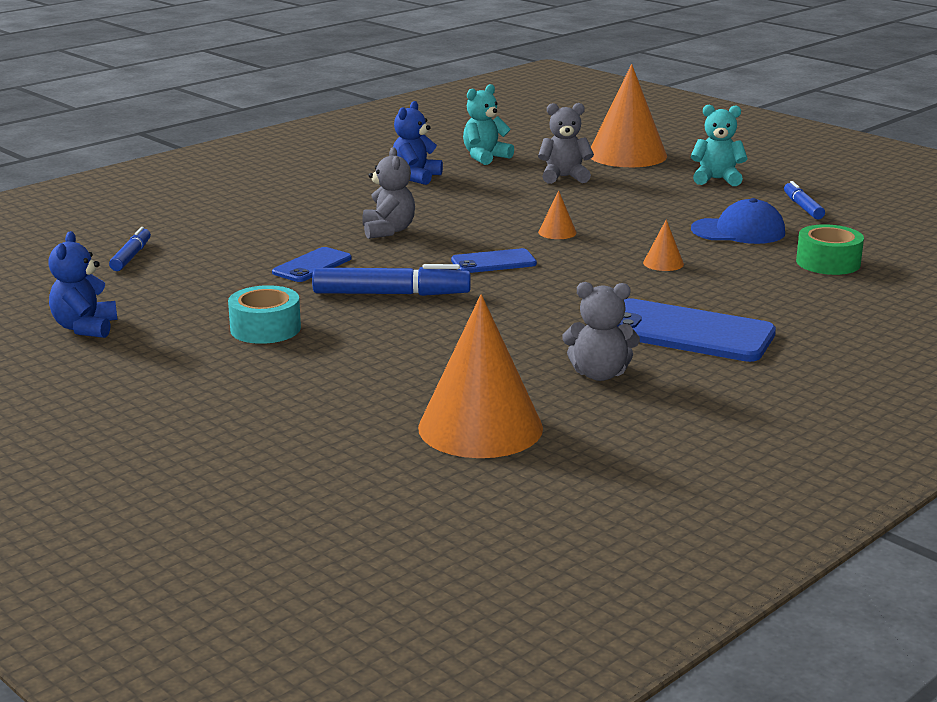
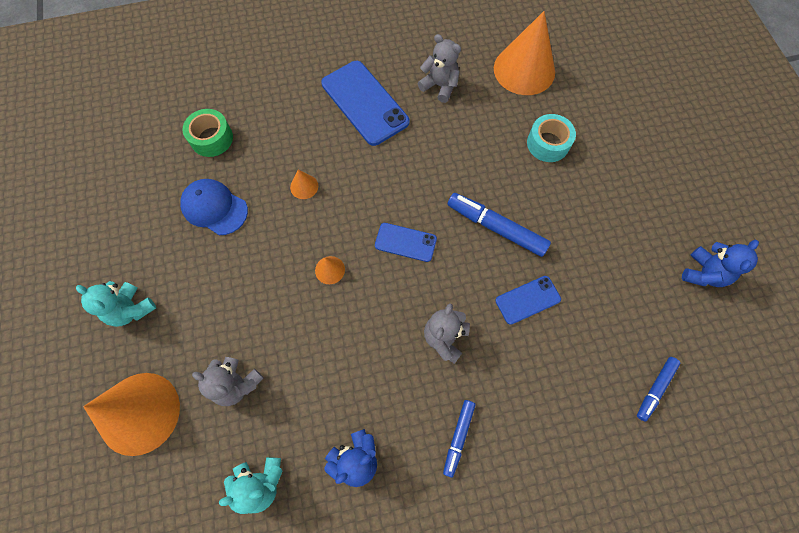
camera: 150 degrees left, 45 degrees up
turquoise tape [228,285,301,344] -> turquoise tape moved to [527,114,576,162]
blue marker [784,181,825,219] -> blue marker moved to [443,400,476,478]

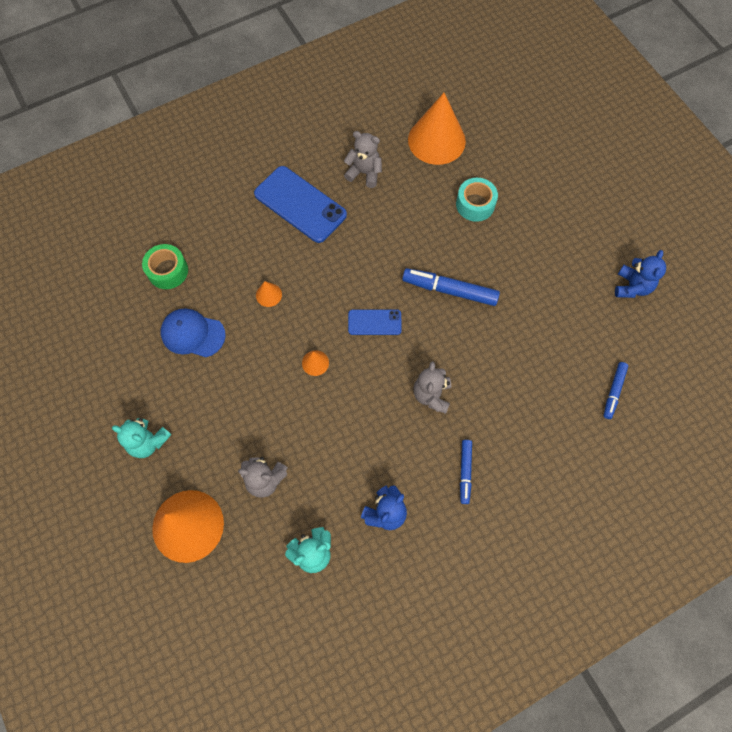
camera: 15 degrees left, 0 degrees up
blue phone [496,276,561,325] -> none

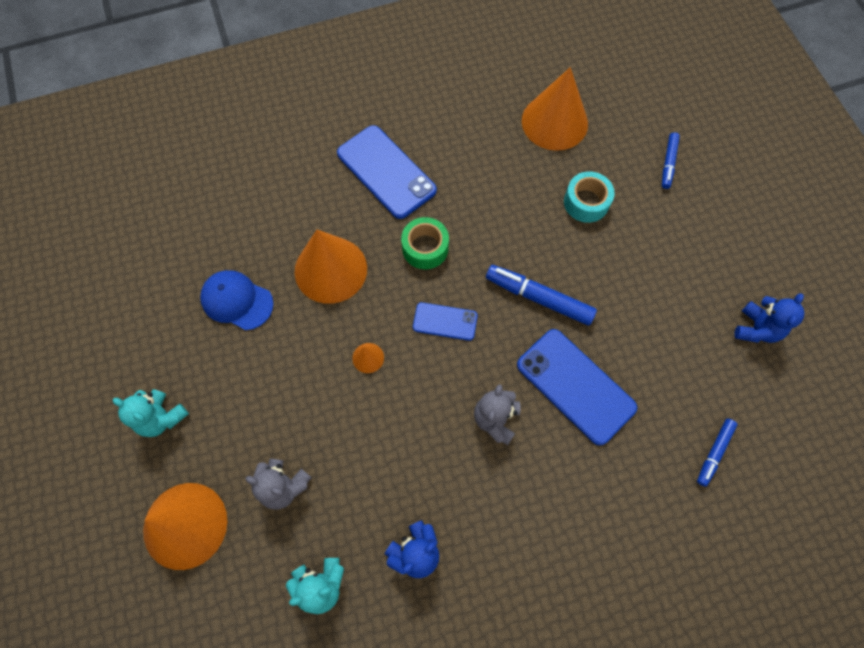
camera: 10 degrees right, 0 degrees up
green tape [142,244,188,289] -> green tape moved to [401,217,449,269]
orange cone [256,281,282,307] -> orange cone [295,230,367,304], size x2.41
grey teddy bear [344,131,382,188] -> none
blue marker [460,440,472,504] -> blue marker moved to [662,132,680,189]
none -> blue phone [517,329,637,446]

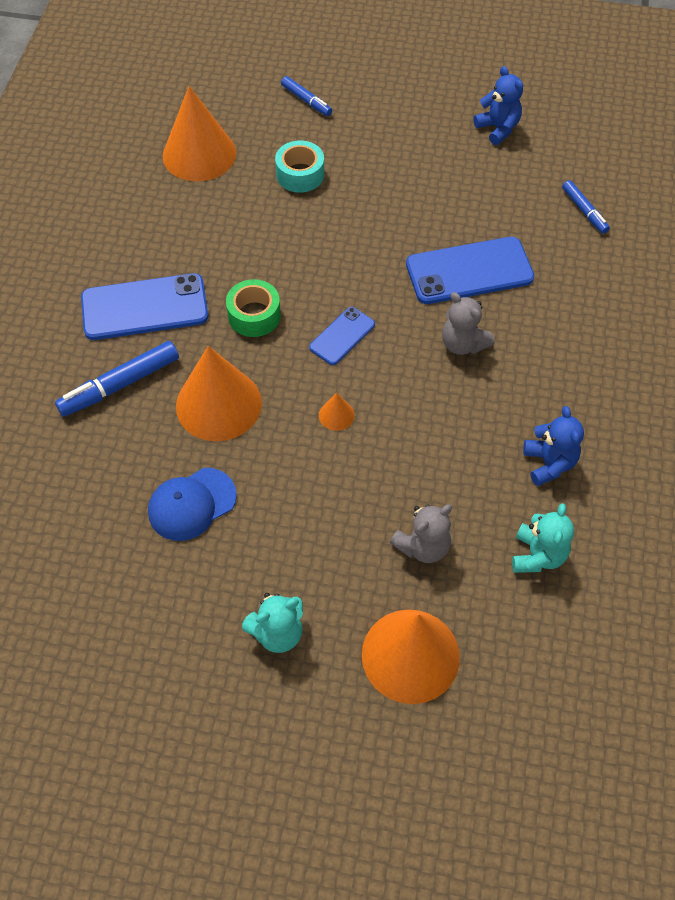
camera: 60 degrees left, 10 degrees down
blue marker [486,265,597,326] -> blue marker moved to [55,341,179,417]

